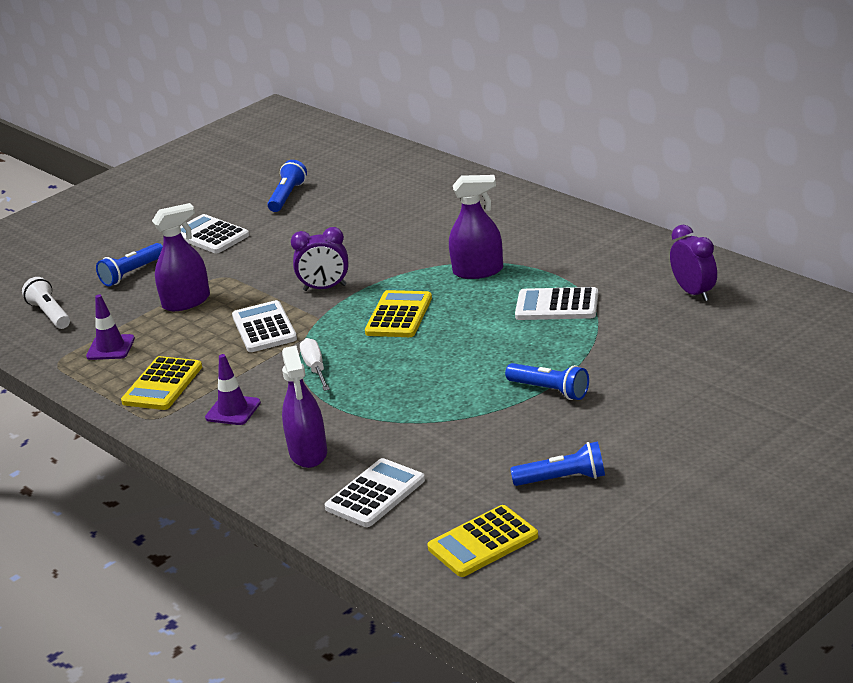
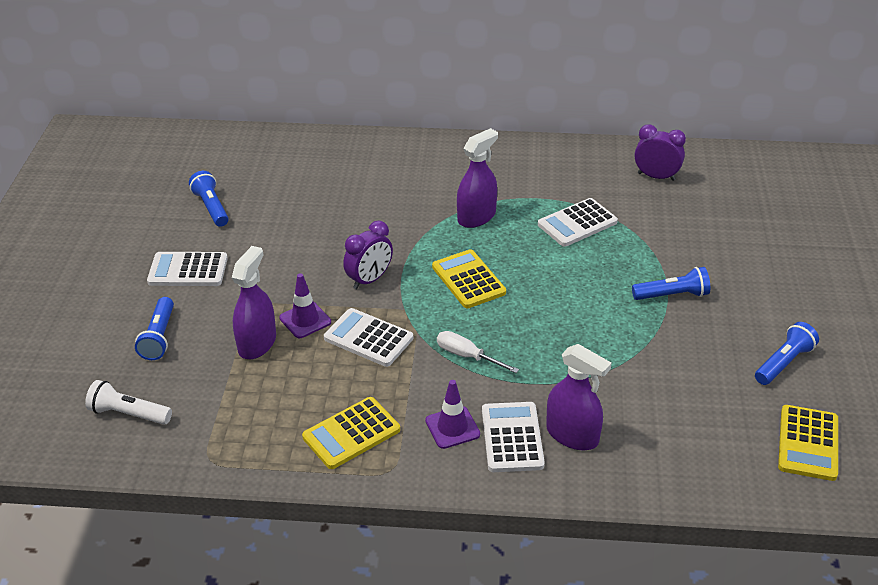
camera: 45 degrees left, 10 degrees up
purple traffic cone [86,294,135,360] -> purple traffic cone moved to [279,273,331,338]
yellow calculator [121,356,202,410] -> yellow calculator turned 75 degrees clockwise [302,397,400,469]
white calculator [325,458,425,527] -> white calculator moved to [482,402,545,472]

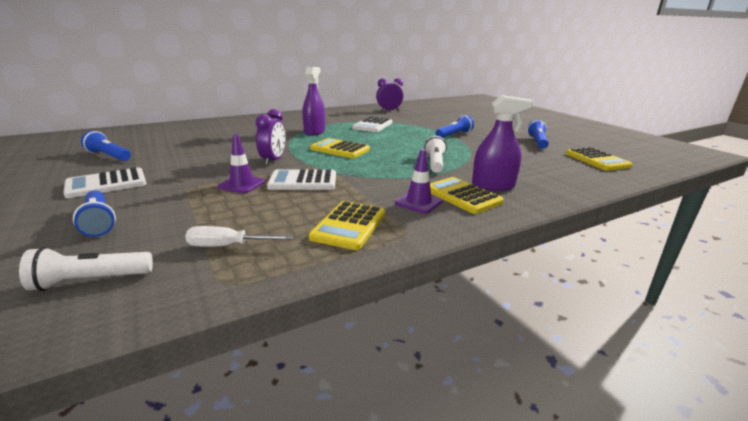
camera: 35 degrees left, 15 degrees down
purple spray bottle [232,246,276,359] -> none
white screwdriver [437,331,519,373] -> white screwdriver moved to [185,226,293,247]
white calculator [482,402,545,472] -> yellow calculator [430,177,503,214]
none -> white flashlight [425,136,447,173]

